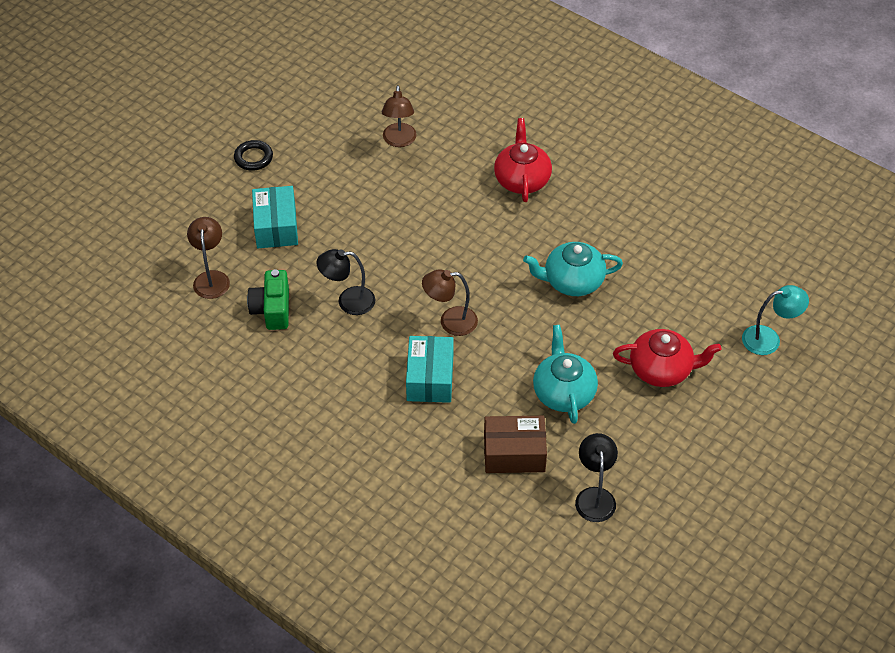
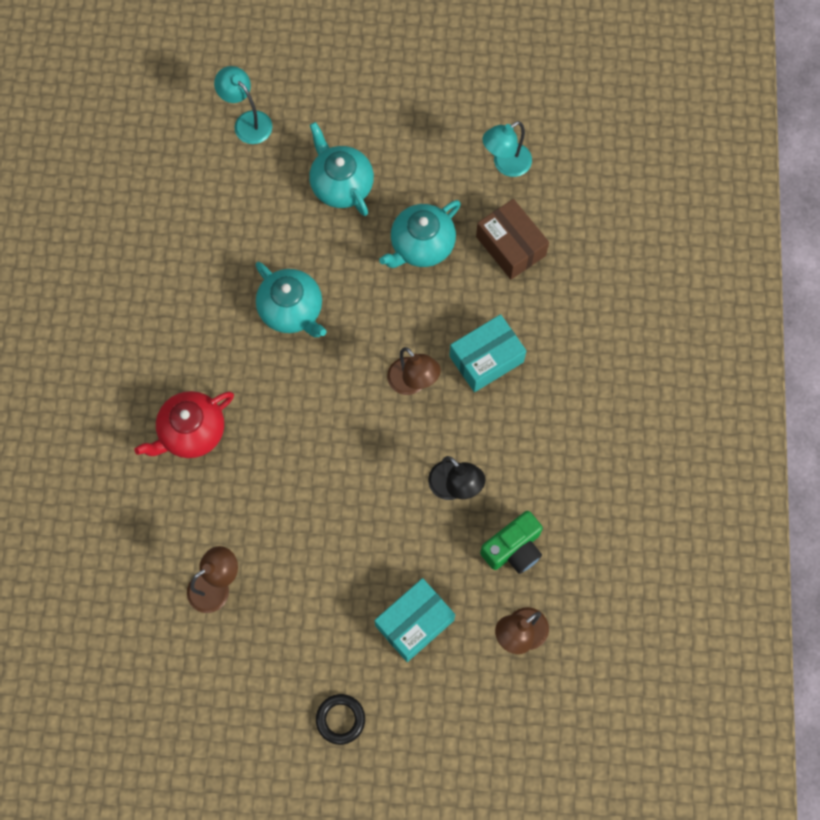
camera: 125 degrees left, 20 degrees up
black lamp [575,433,618,522] -> turquoise lamp [482,121,532,177]
red teapot [613,329,722,387] -> turquoise teapot [309,122,374,216]

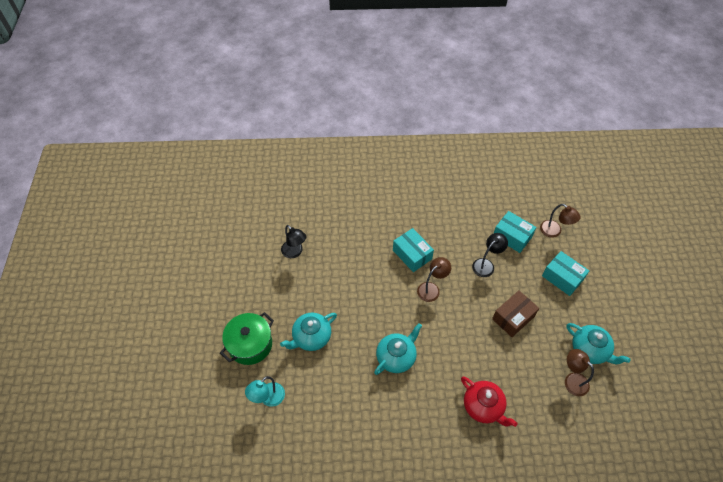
camera: 95 degrees left, 15 degrees down
black ring [316,694,365,745] -> none
turquoise teapot [379,200,461,268] -> turquoise teapot moved to [567,323,630,364]
brown box [476,199,549,279] -> brown box moved to [492,291,539,337]
green camera [480,511,543,574] -> turquoise box [493,211,536,253]
turquoise lamp [482,121,532,177] -> black lamp [281,225,306,258]
none -> green pot [220,312,274,365]

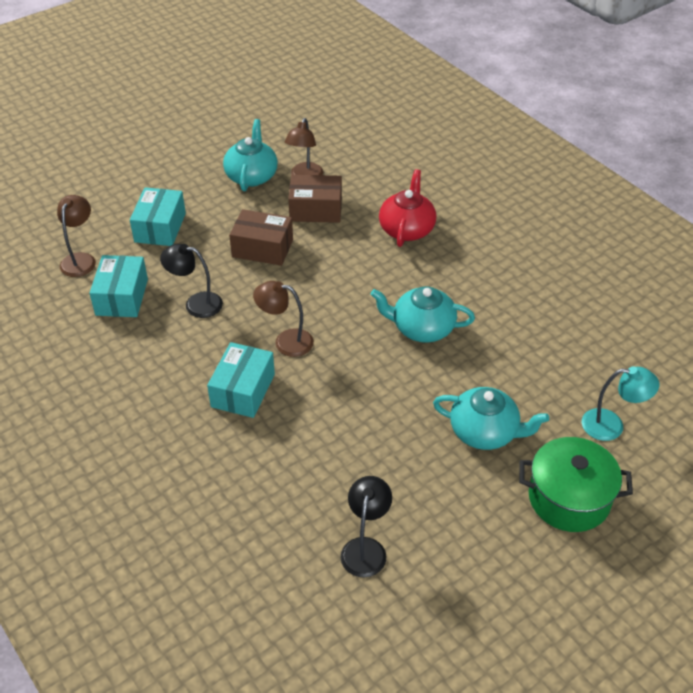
camera: 125 degrees left, 10 degrees down
none -> brown box [288,175,342,223]

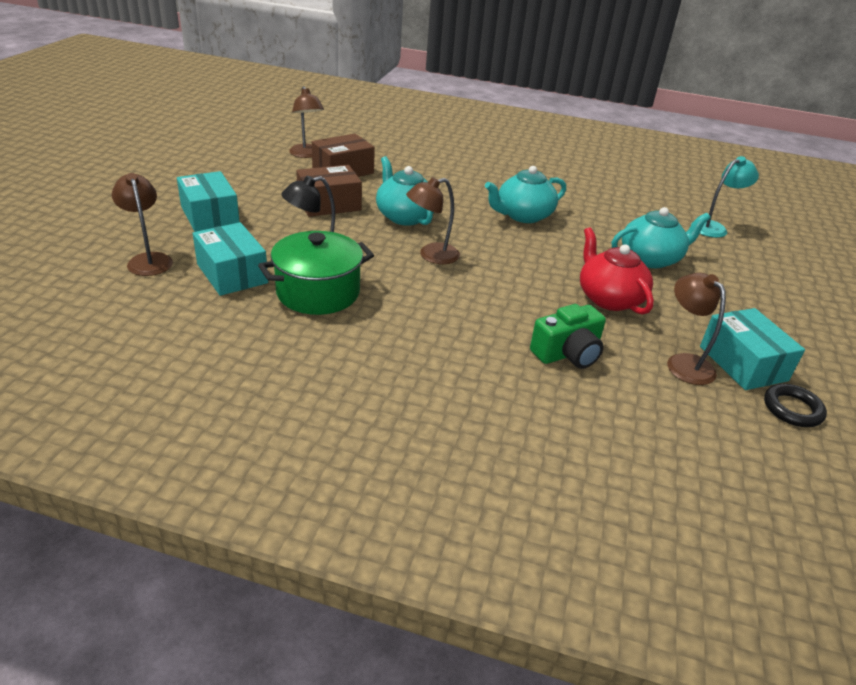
camera: 40 degrees left, 10 degrees down
turquoise box [207,342,275,418] -> turquoise box moved to [700,308,805,390]
turquoise teapot [223,119,278,191] -> turquoise teapot moved to [376,156,434,226]
black lamp [341,476,392,578] -> brown lamp [667,273,726,385]
red teapot [379,169,436,247] -> red teapot moved to [580,227,654,315]
green pot [519,437,633,532] -> green pot moved to [258,231,374,315]
none -> green camera [530,304,606,369]
none -> black ring [764,384,827,427]

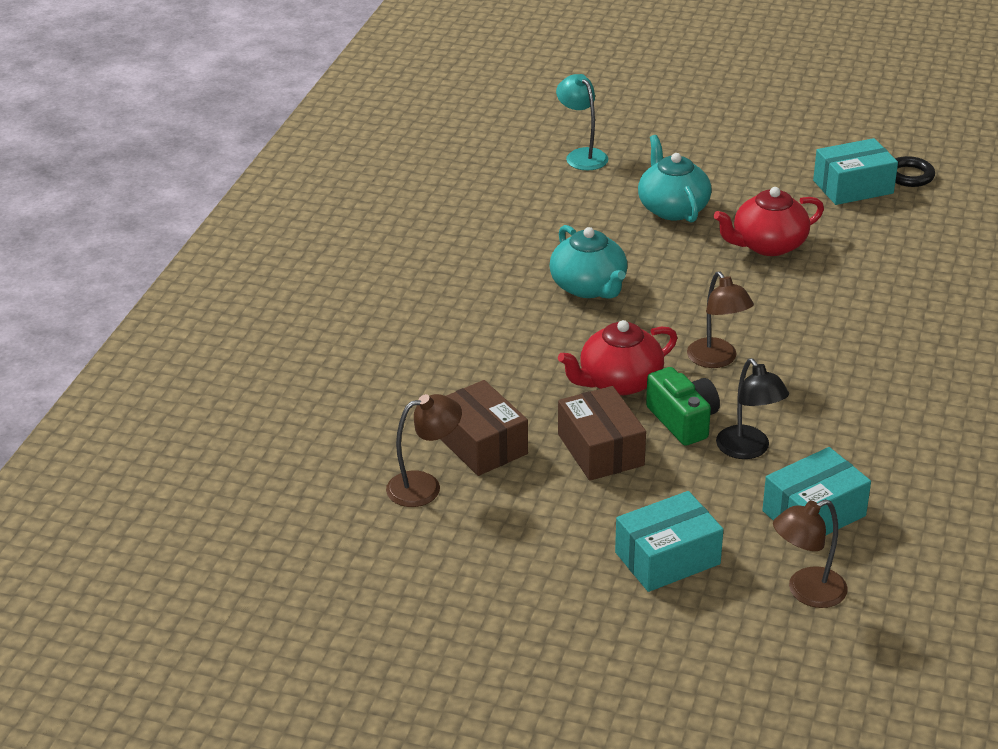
camera: 85 degrees left, 0 degrees up
green pot [258,231,374,315] -> none
turquoise teapot [376,156,434,226] -> red teapot [558,320,677,395]
green camera [530,304,606,369] -> green camera moved to [646,367,720,446]
brown lamp [667,273,726,385] -> none

